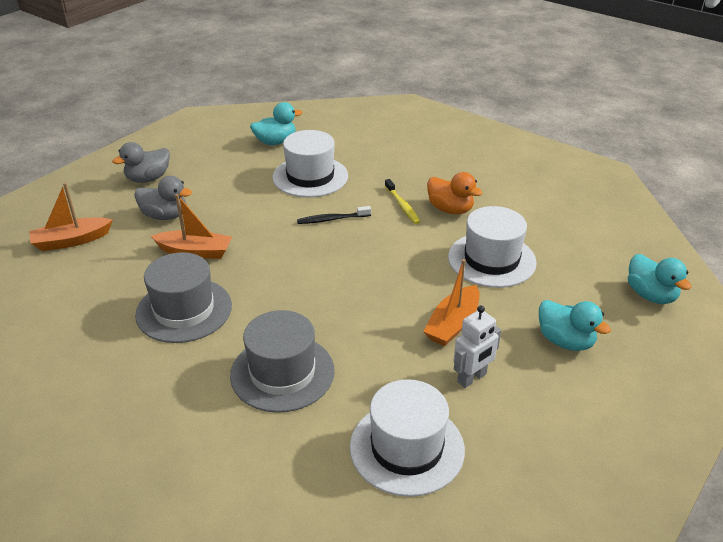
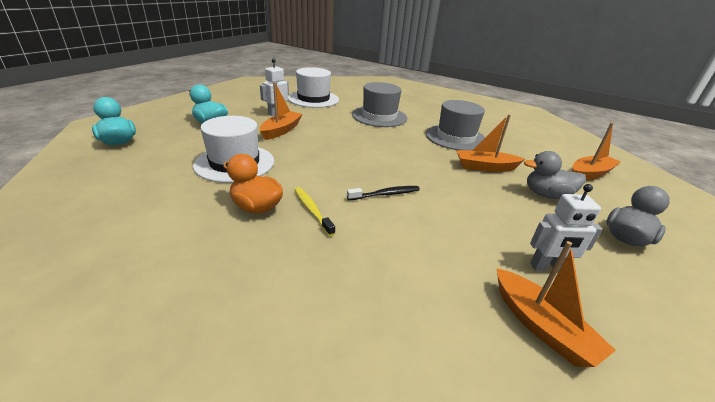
camera: 170 degrees right, 5 degrees down
turquoise duck [250,102,302,145] -> orange boat [497,241,616,367]
white hat [273,130,348,197] -> none
none -> white robot [530,184,603,272]

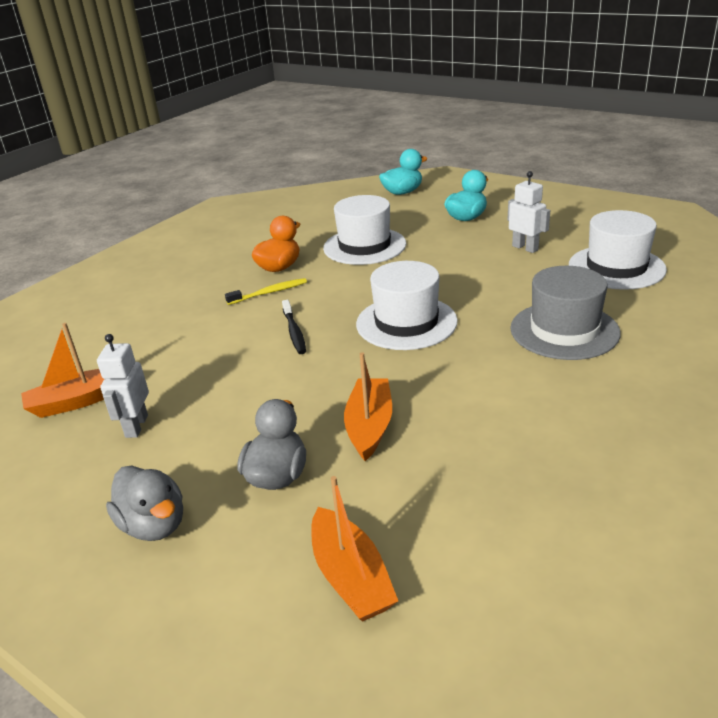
camera: 100 degrees right, 0 degrees up
orange boat [260,82,303,140] -> none
grey hat [426,100,485,150] -> none
none -> white hat [356,261,458,350]

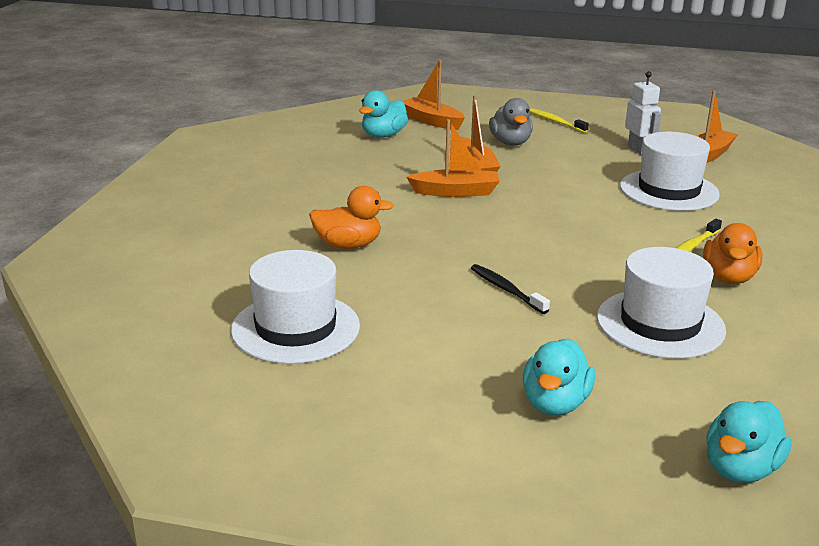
camera: 155 degrees right, 5 degrees down
grey duck [106,466,183,541] -> yellow toothbrush [530,108,589,133]
black toothbrush [282,300,306,354] -> black toothbrush moved to [471,264,550,314]
white hat [356,261,458,350] -> white hat moved to [620,132,720,211]
white robot [507,171,550,253] -> none
grey hat [510,266,621,360] -> orange duck [309,186,394,249]
none -> turquoise duck [359,90,408,138]
none -> orange boat [407,119,500,197]

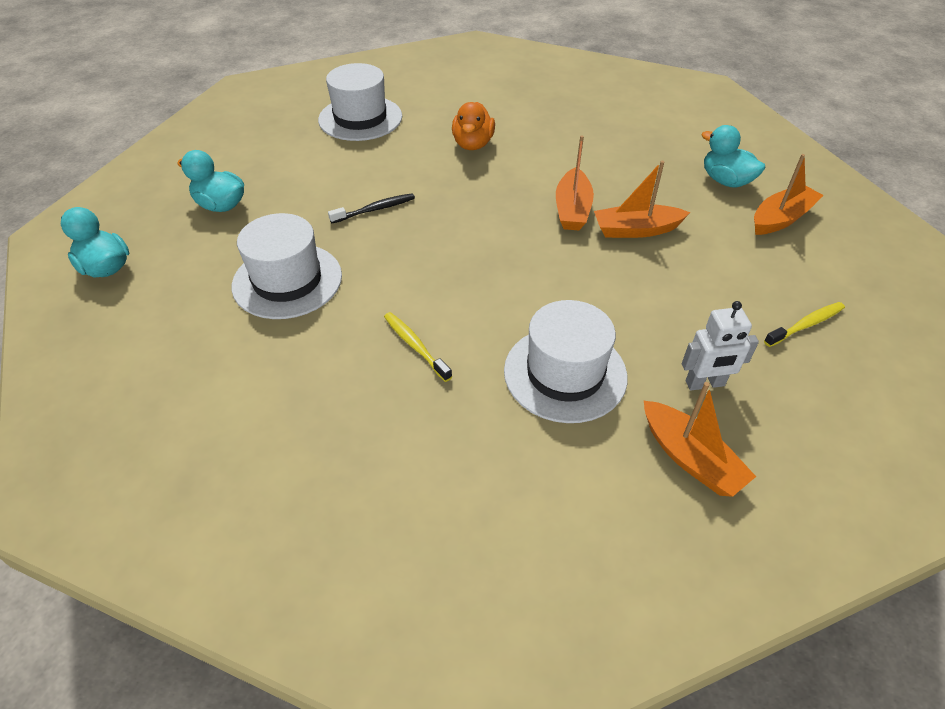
camera: 100 degrees right, 20 degrees up
grey duck [489,98,533,146] -> none
orange duck [703,223,762,284] -> none

